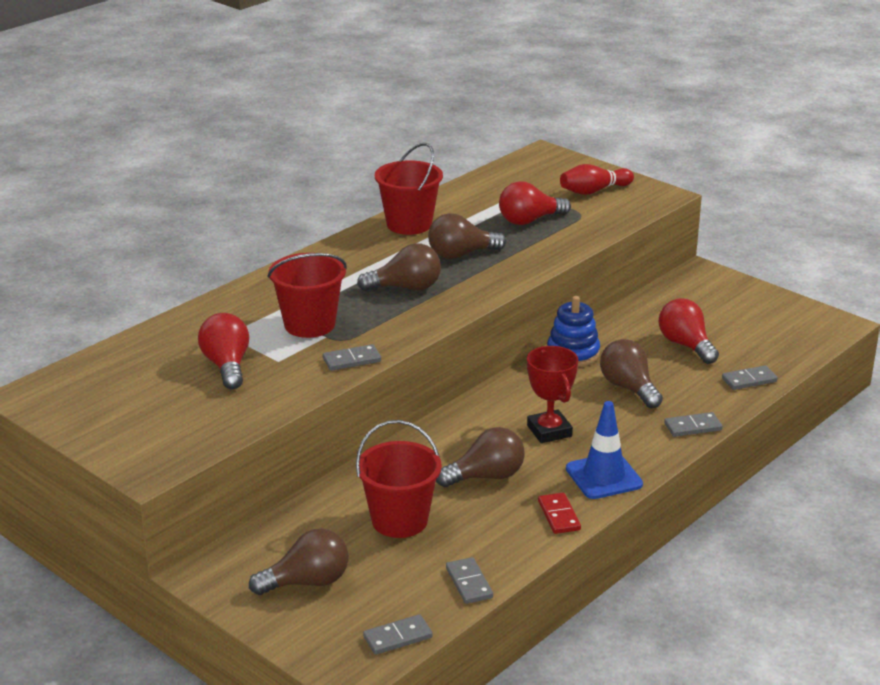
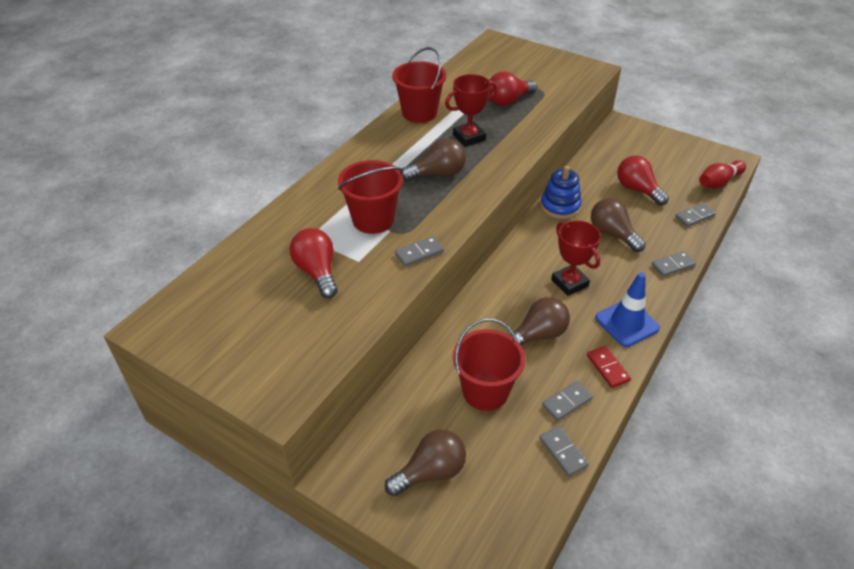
camera: 10 degrees left, 15 degrees up
grey domino [363,614,433,655] -> grey domino moved to [542,381,593,421]
brown light bulb [428,213,506,259] -> red trophy [445,74,497,147]
red bowling pin [560,164,634,195] -> red bowling pin moved to [699,160,746,188]

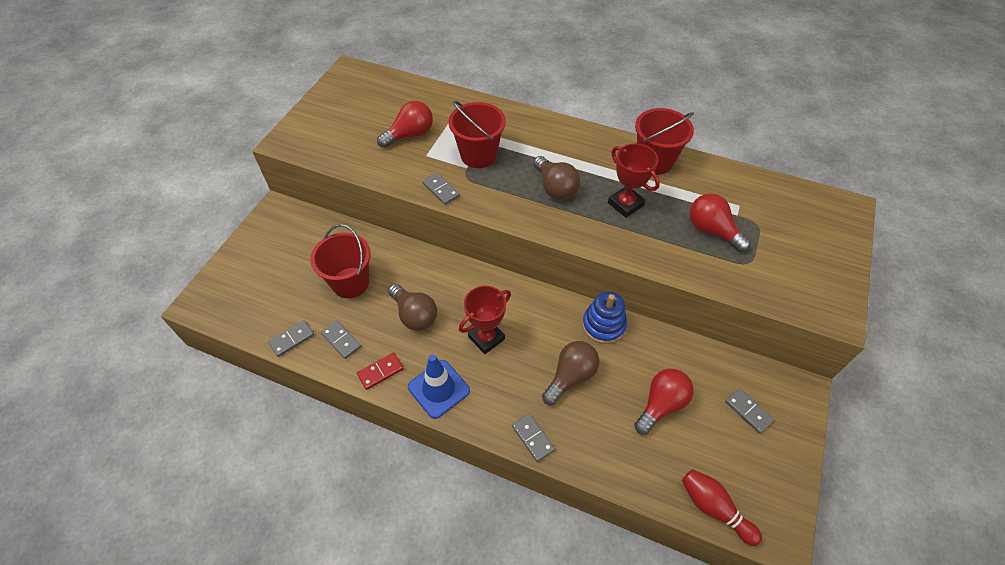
camera: 80 degrees right, 10 degrees up
brown light bulb [385,430,466,496] -> none
grey domino [675,203,716,227] -> grey domino moved to [725,388,774,434]

